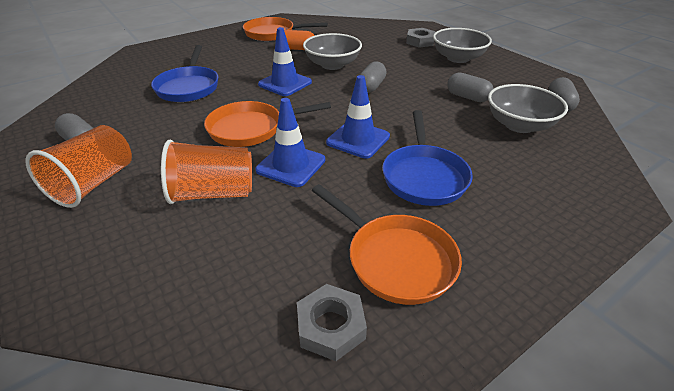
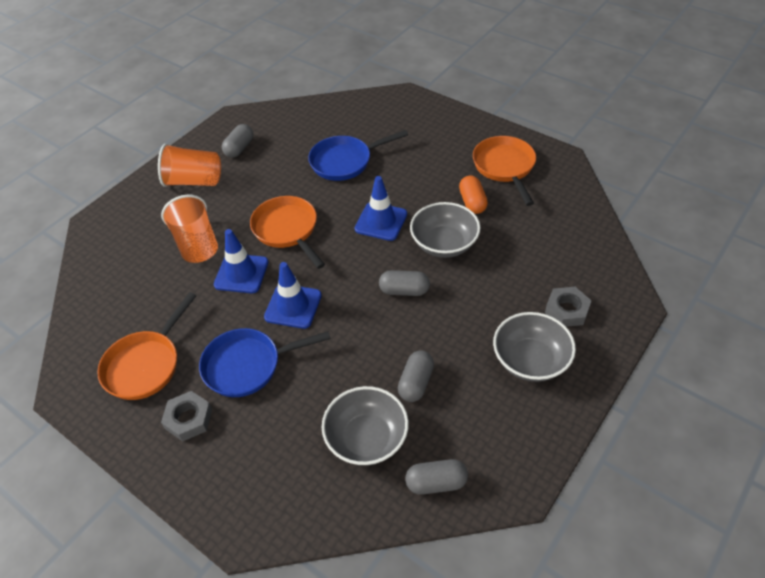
camera: 75 degrees right, 10 degrees up
grey nut [297,284,367,361] -> grey nut moved to [161,391,212,441]

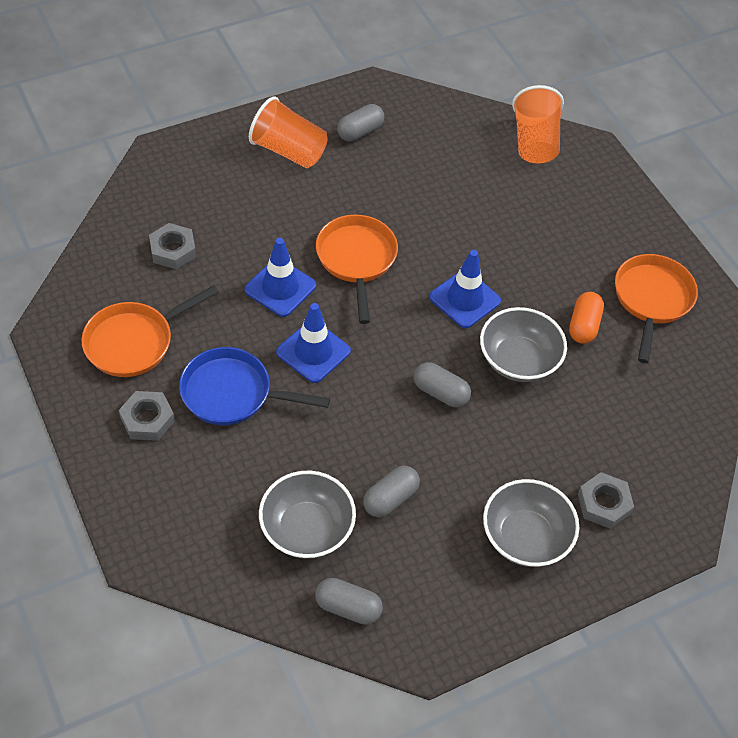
camera: 20 degrees right, 5 degrees up
orange cup [161,195,218,263] -> orange cup moved to [512,85,564,164]
blue pan [308,130,408,181] -> none
none -> grey nut [149,223,196,269]

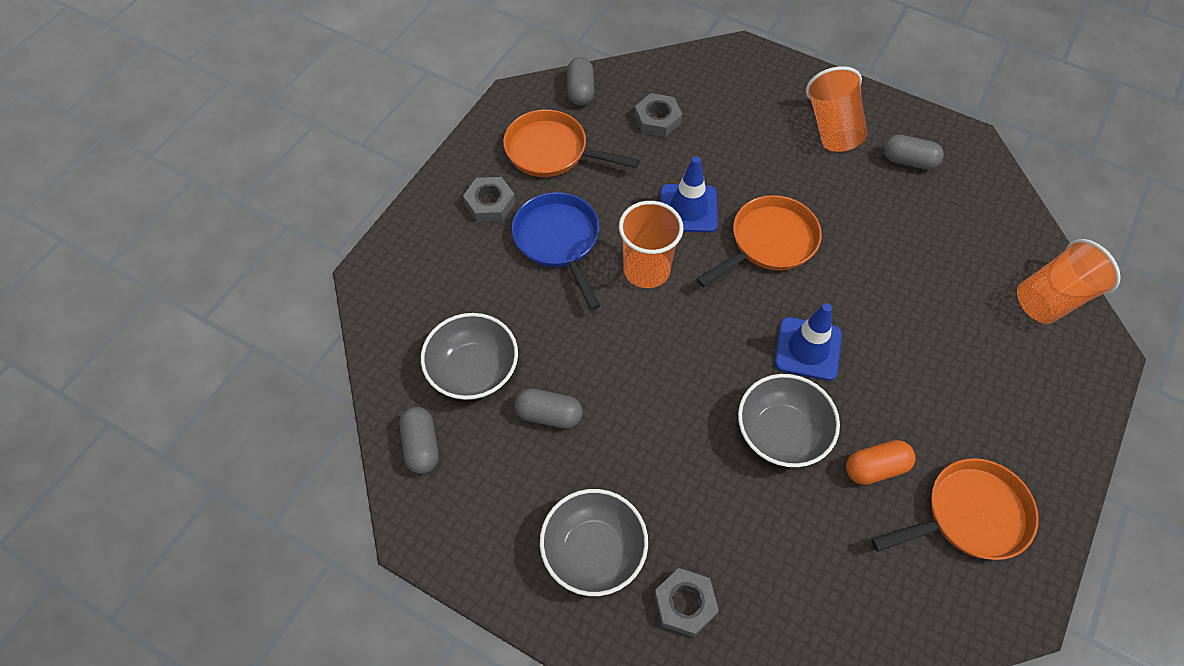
camera: 60 degrees right, 5 degrees up
blue traffic cone [276,303,351,383] -> orange cup [619,201,683,288]
grey capsule [414,362,471,407] -> grey capsule moved to [567,57,594,106]

